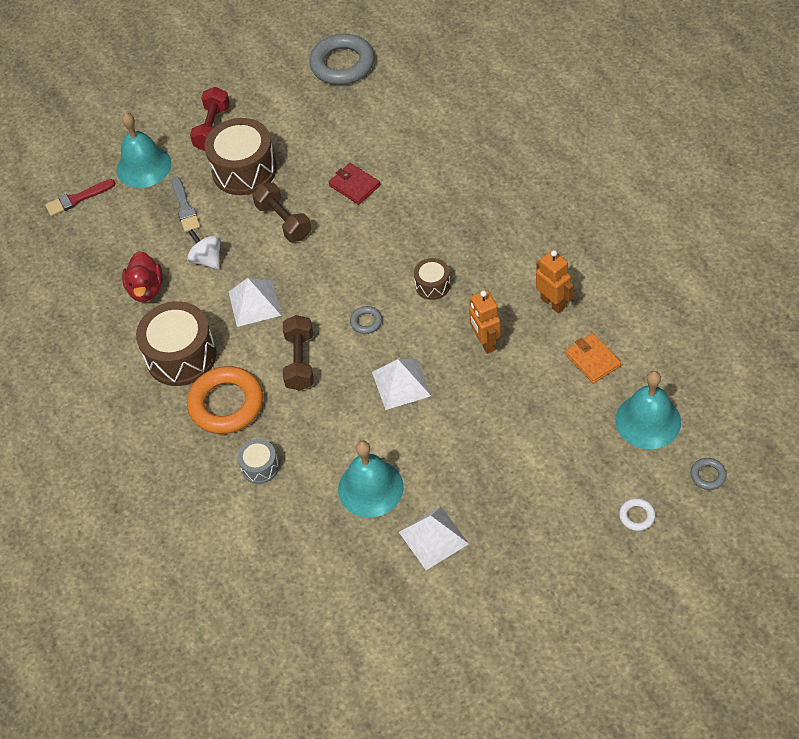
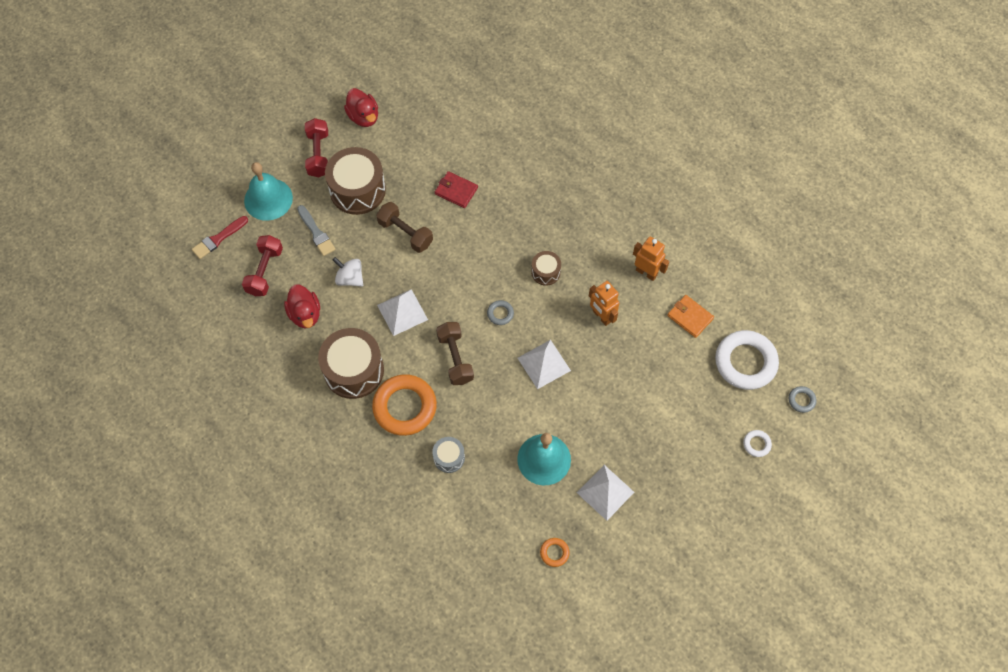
camera: 20 degrees left, 10 degrees up
grey ring [309,34,374,85] -> none
turquoise bell [616,371,681,449] -> white ring [715,330,779,390]
none -> red dumbbell [242,235,283,296]
none -> red duck [344,88,378,127]
none -> orange ring [540,538,570,567]

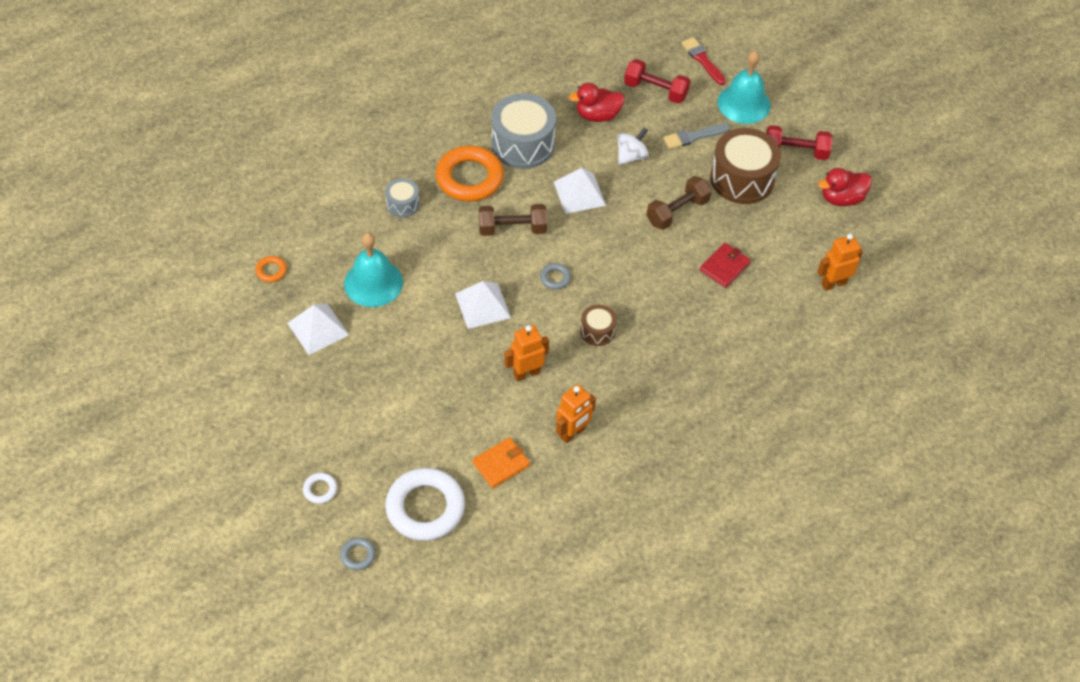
camera: 100 degrees right, 10 degrees down
brown drum [318,328,384,399] -> grey drum [491,93,556,169]
none -> orange robot [817,234,863,291]

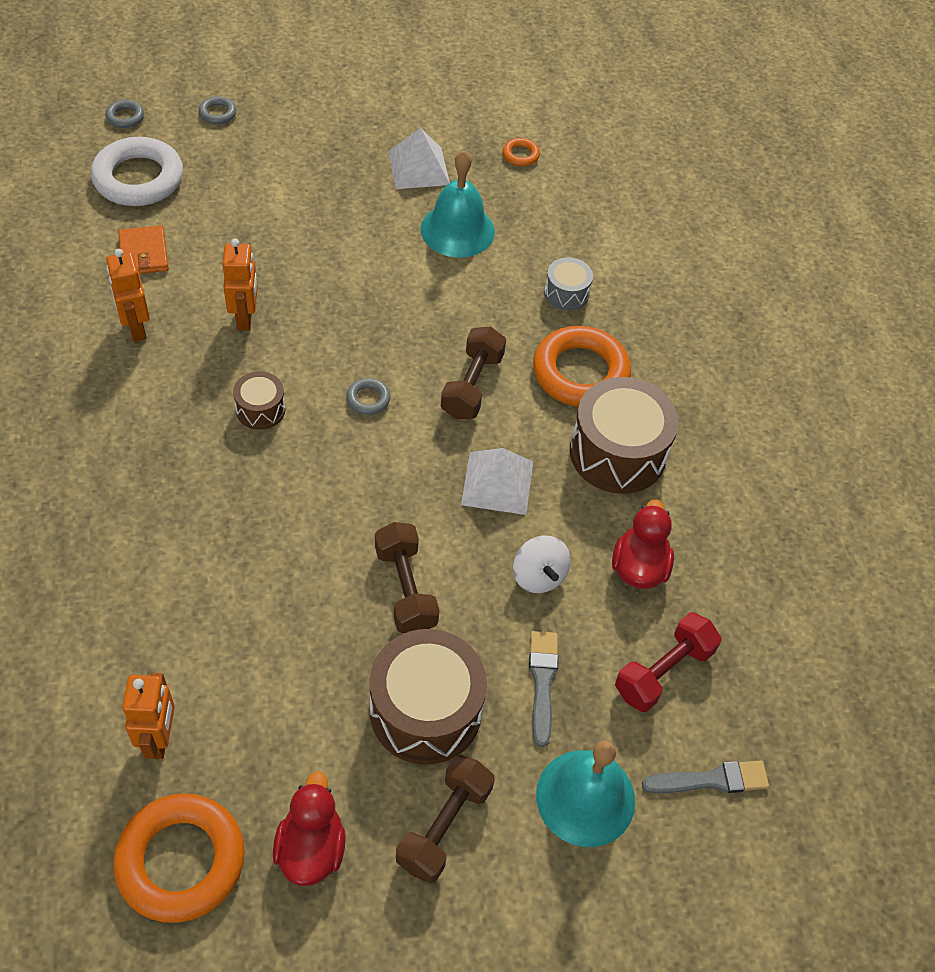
camera: 110 degrees right, 0 degrees up
white ring [303,473,337,504] -> grey ring [199,96,236,124]
white pyramid [455,281,511,329] -> none
grey drum [491,93,556,169] -> brown drum [570,377,679,494]
red brush [681,37,726,85] -> grey brush [642,761,769,793]
red wallet [700,243,751,288] -> none
red dumbbell [766,125,832,160] -> brown dumbbell [396,755,495,884]
none -> orange ring [113,793,245,923]

